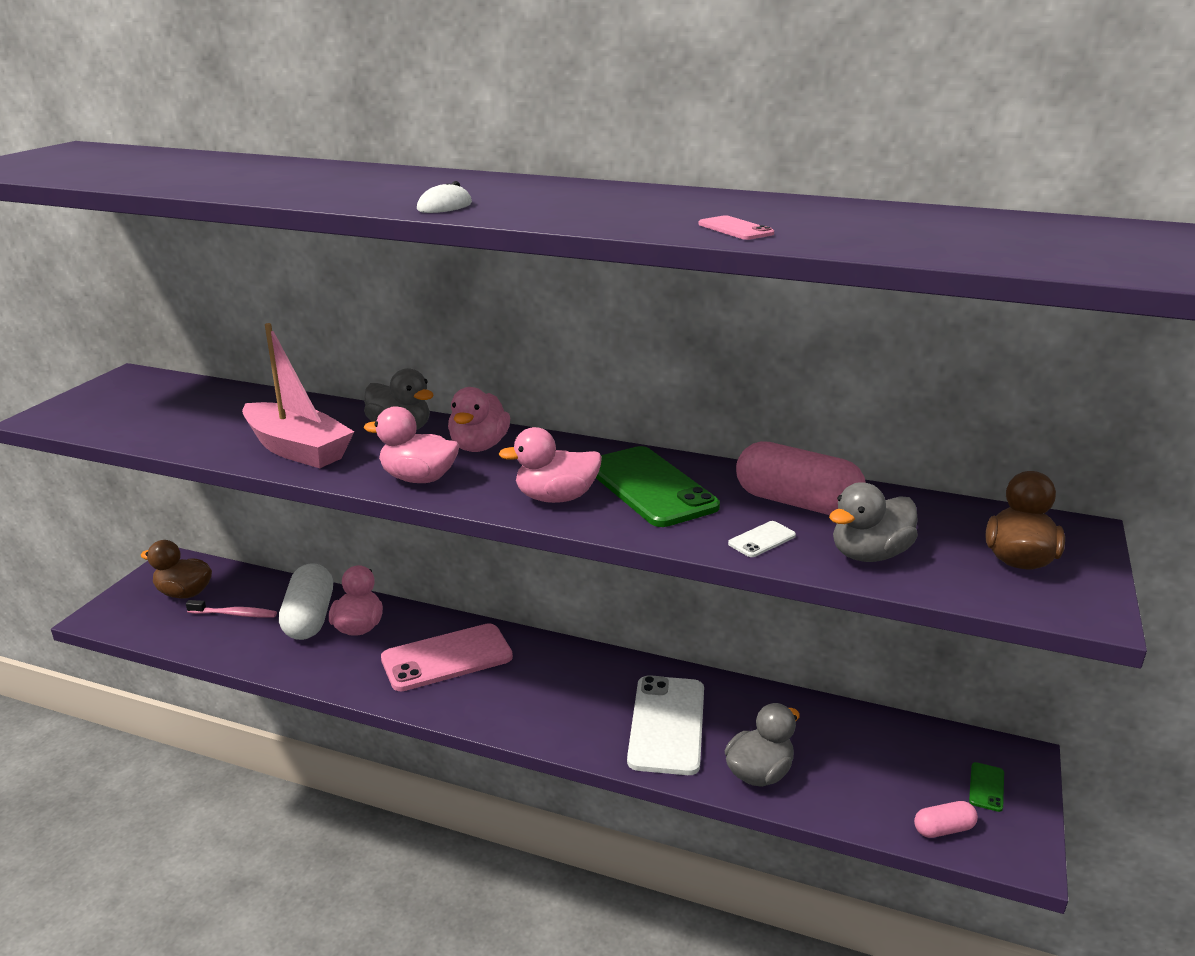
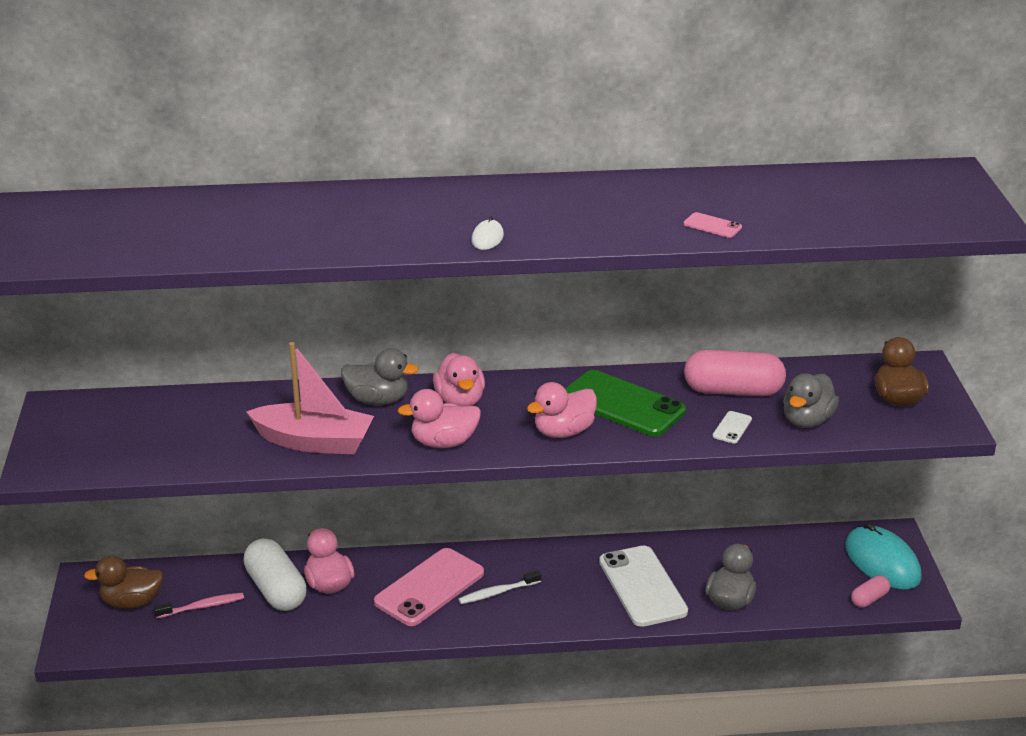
camera: 25 degrees left, 5 degrees up
green phone [969,762,1004,812] -> turquoise mouse [845,522,922,590]
none -> white toothbrush [458,570,541,604]

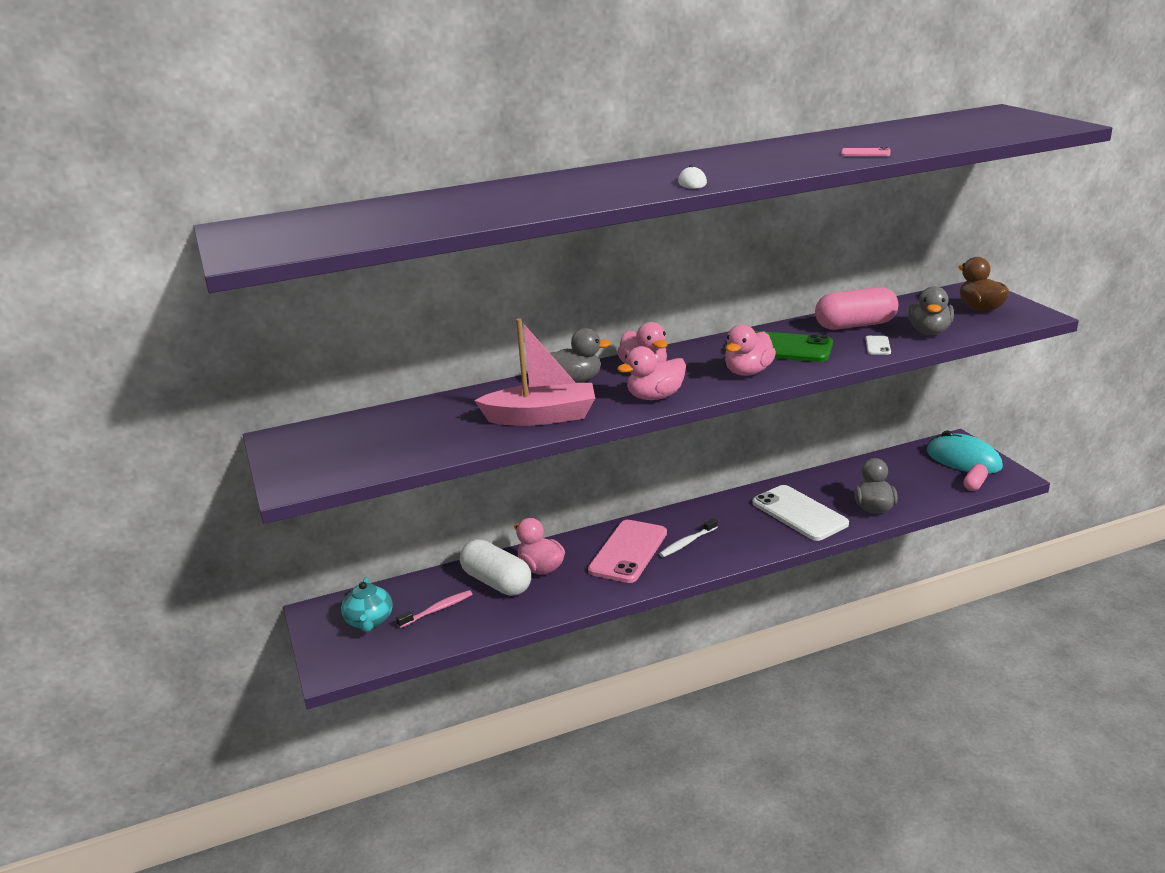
camera: 15 degrees left, 5 degrees down
brown duck [84,555,163,609] -> turquoise teapot [341,577,393,632]

